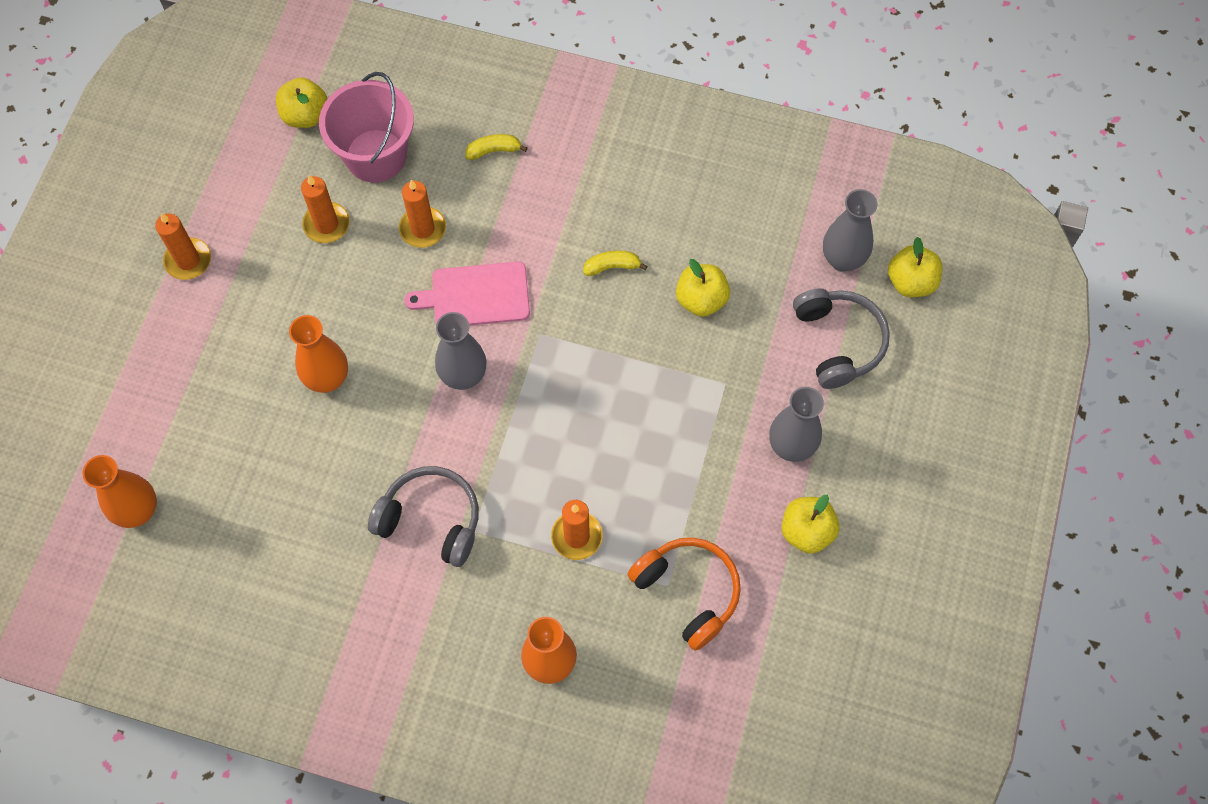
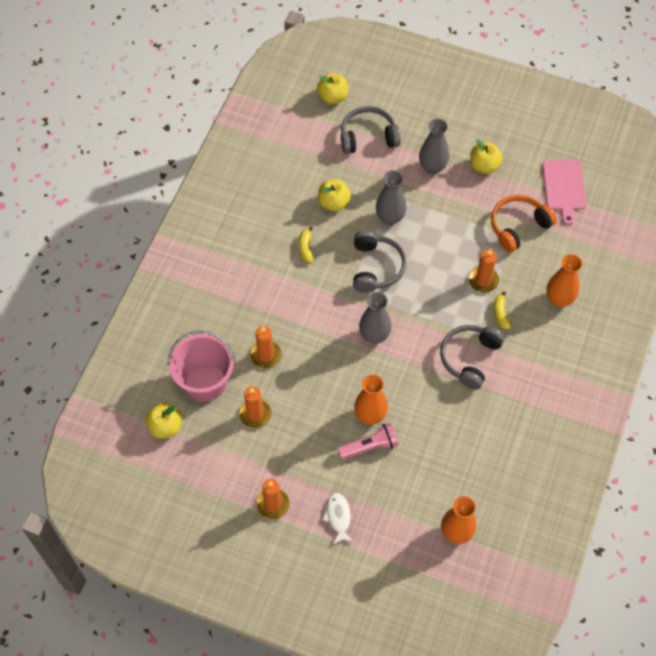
camera: 85 degrees left, 5 degrees down
pink cutting board [404,262,530,325] -> pink cutting board moved to [542,160,587,225]
yellow banana [466,134,528,160] -> yellow banana moved to [493,292,511,329]
grey vase [823,189,878,272] -> grey vase moved to [376,170,407,225]
none -> white fish [323,493,354,544]
none -> pink flashlight [338,423,399,460]
none -> grey headphones [353,231,407,293]

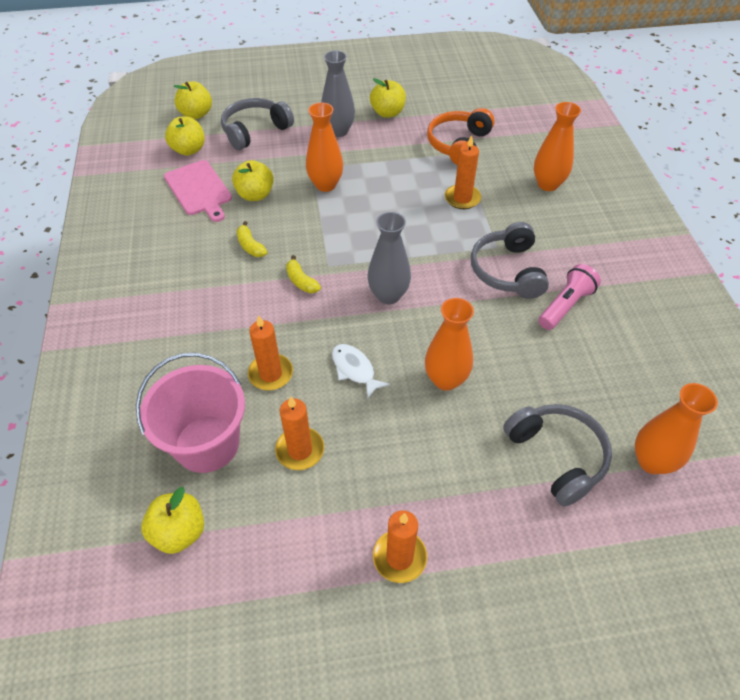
camera: 30 degrees left, 10 degrees down
white fish [323,493,354,544] -> white fish moved to [332,344,390,399]
pink flashlight [338,423,399,460] -> pink flashlight moved to [538,264,601,330]
grey headphones [353,231,407,293] -> grey headphones moved to [503,404,612,507]
grey vase [376,170,407,225] -> orange vase [306,102,343,192]
yellow banana [493,292,511,329] -> yellow banana moved to [286,255,321,293]
pink cutting board [542,160,587,225] -> pink cutting board moved to [164,160,232,222]
none -> yellow apple [165,117,205,156]

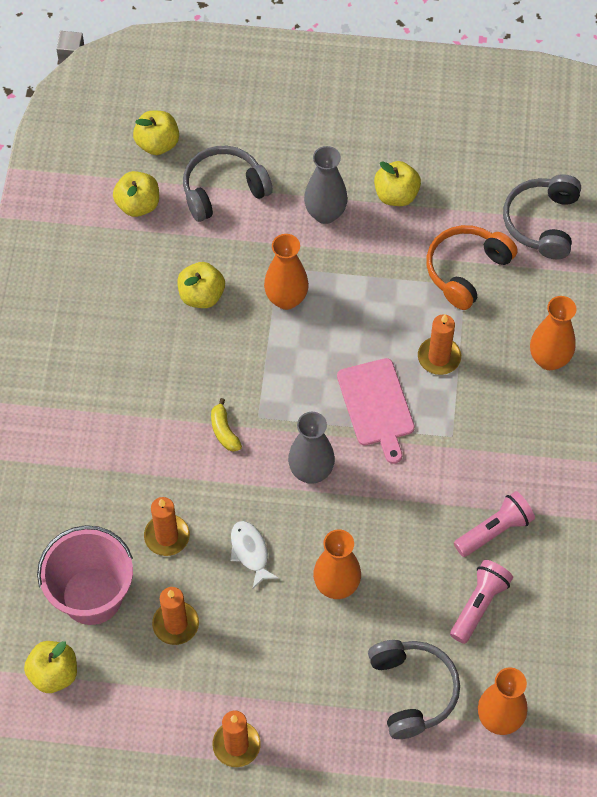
camera: 15 degrees right, 10 degrees up
pink cutting board [164,160,232,222] -> pink cutting board moved to [337,358,415,464]
yellow banana [236,221,268,257] -> none
grey headphones [471,222,549,299] -> grey headphones moved to [503,174,581,259]
none -> pink flashlight [450,560,513,644]

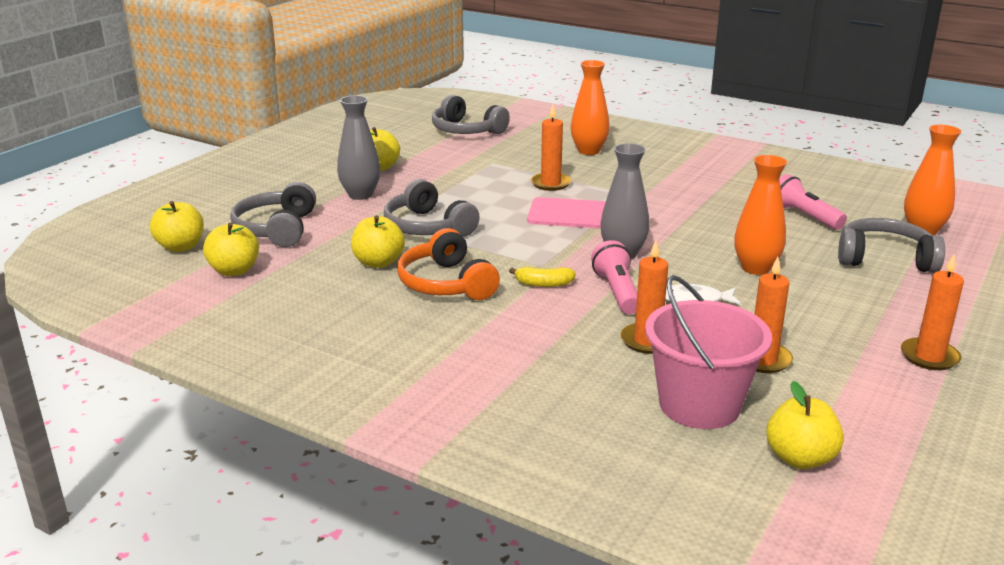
camera: 65 degrees left, 35 degrees down
orange vase [264,234,309,310] -> grey headphones [384,179,480,237]
orange headphones [426,225,518,310] -> orange headphones moved to [397,228,500,300]
pink flashlight [454,491,535,557] -> pink flashlight moved to [591,240,637,314]

